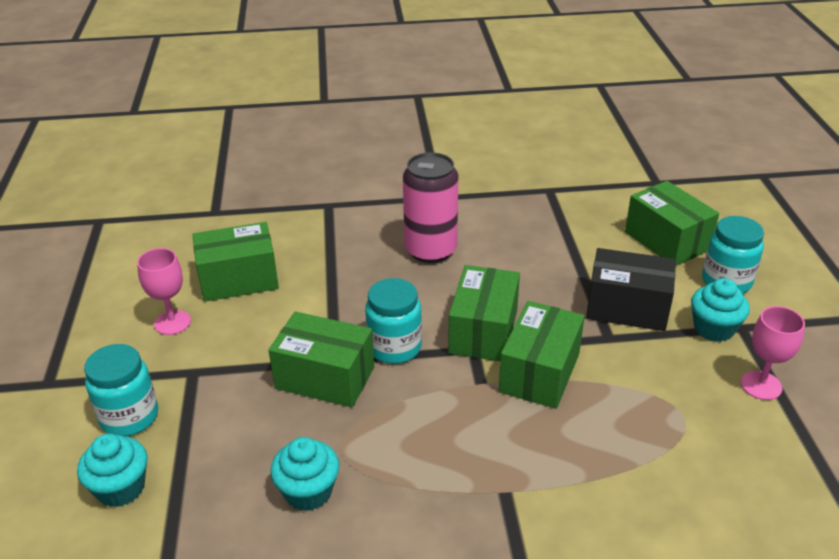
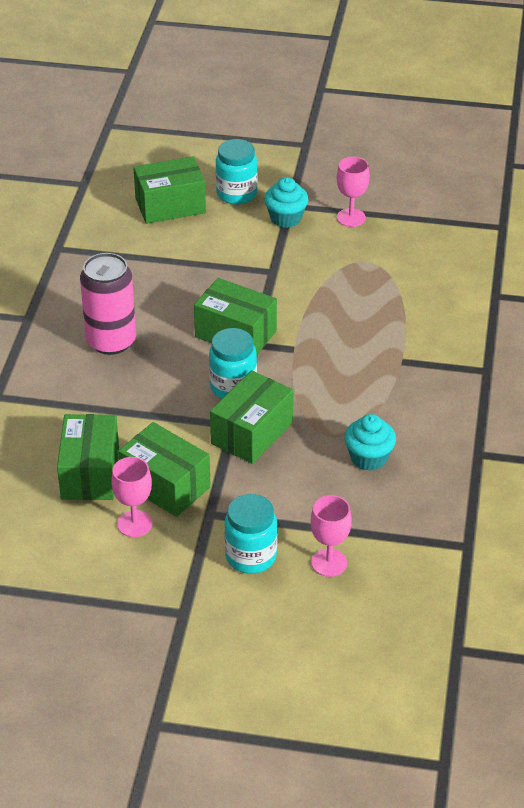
camera: 75 degrees left, 5 degrees up
turquoise cupcake [77,434,148,507] -> pink goblet [310,495,352,577]
green box [499,301,585,409] -> green box moved to [118,422,211,517]
black box [586,248,676,331] -> none

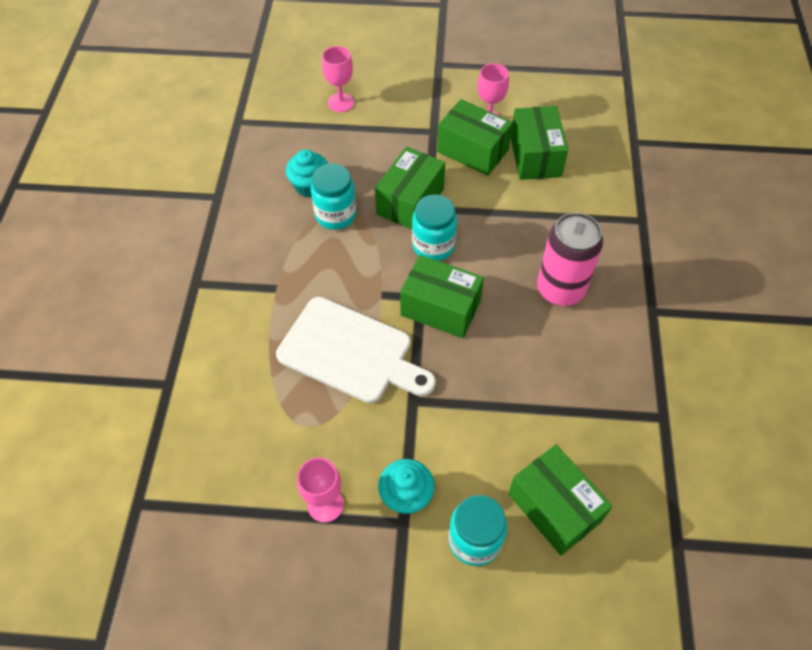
camera: 175 degrees right, 15 degrees up
green box [133,156,206,224] -> green box turned 75 degrees clockwise [508,445,613,555]
turquoise jar [224,494,277,574] -> turquoise jar moved to [311,164,357,230]
none -> white cutting board [276,297,436,403]

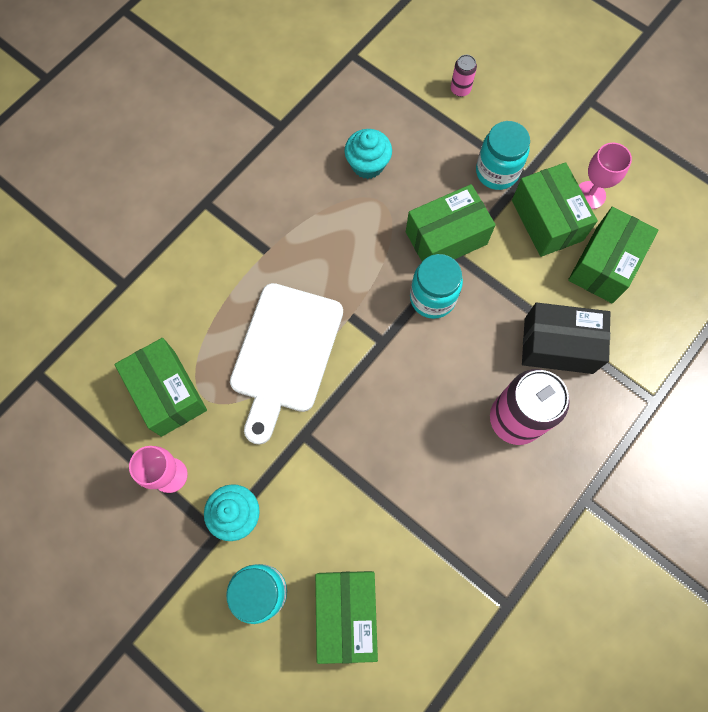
camera: 35 degrees right, 15 degrees up
white cutting board [276,297,436,403] -> white cutting board turned 45 degrees clockwise [230,283,343,444]
turquoise jar [311,164,357,230] -> turquoise jar moved to [476,121,530,190]
pink goblet [322,46,354,112] -> pink can [451,55,477,97]
green box [400,255,484,338] -> green box moved to [115,338,207,437]
none -> black box [522,303,610,374]

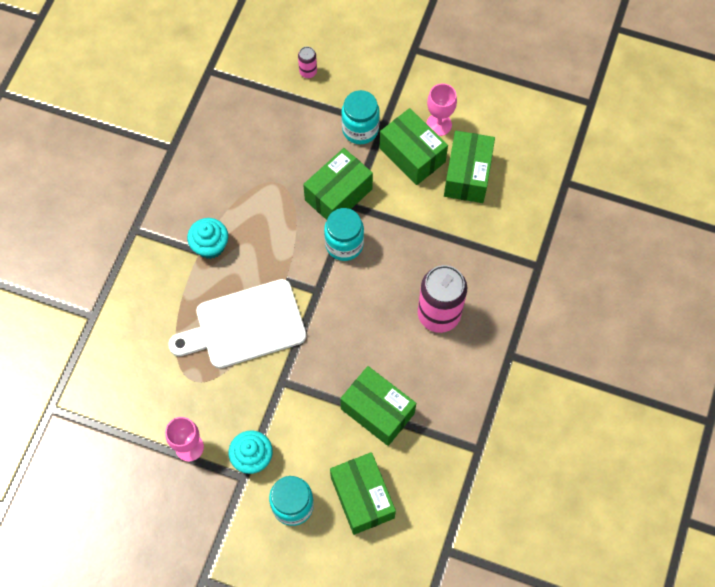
camera: 20 degrees left, 5 degrees down
green box [115,338,207,437] -> green box moved to [340,366,416,446]
white cutting board [230,283,343,444] -> white cutting board turned 75 degrees clockwise [168,279,306,368]
turquoise cupcake [344,129,392,179] -> turquoise cupcake moved to [187,218,228,259]
black box [522,303,610,374] -> none

